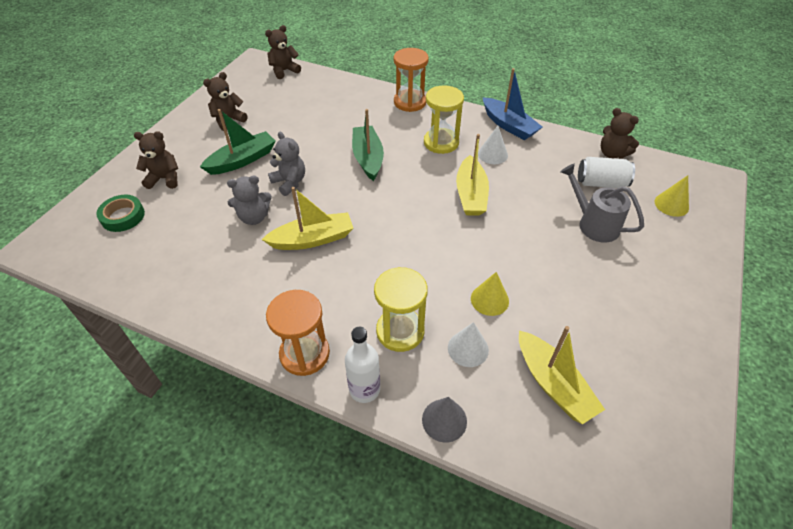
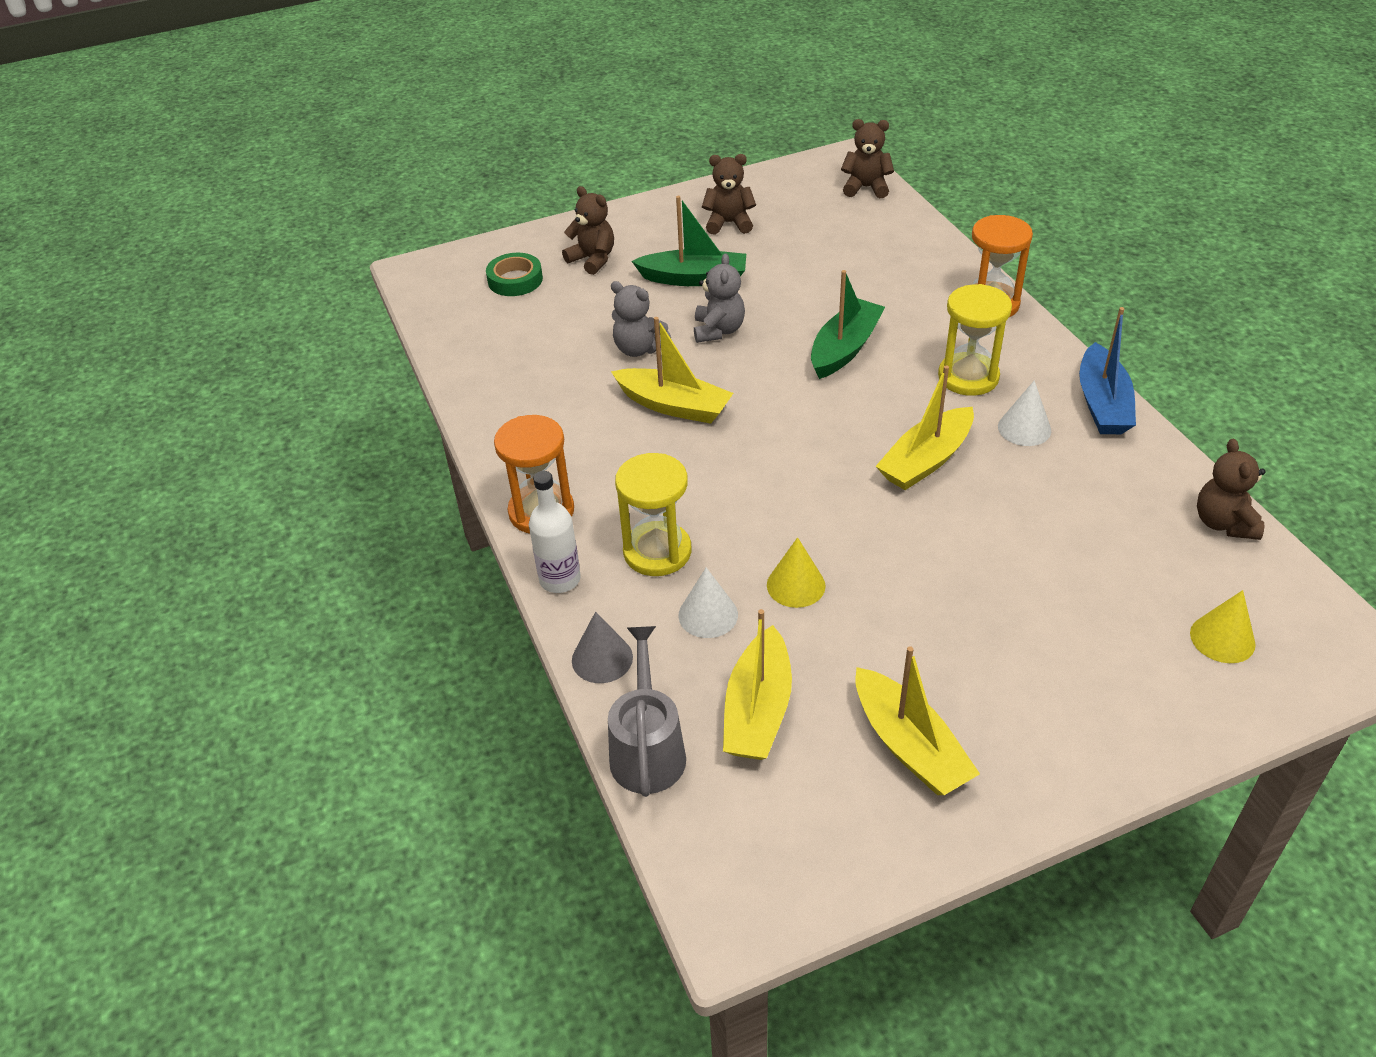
camera: 45 degrees right, 5 degrees down
grey watering can [560,164,644,242] -> grey watering can moved to [608,626,686,797]
white can [578,157,635,188] -> none
none -> yellow boat [855,646,980,795]

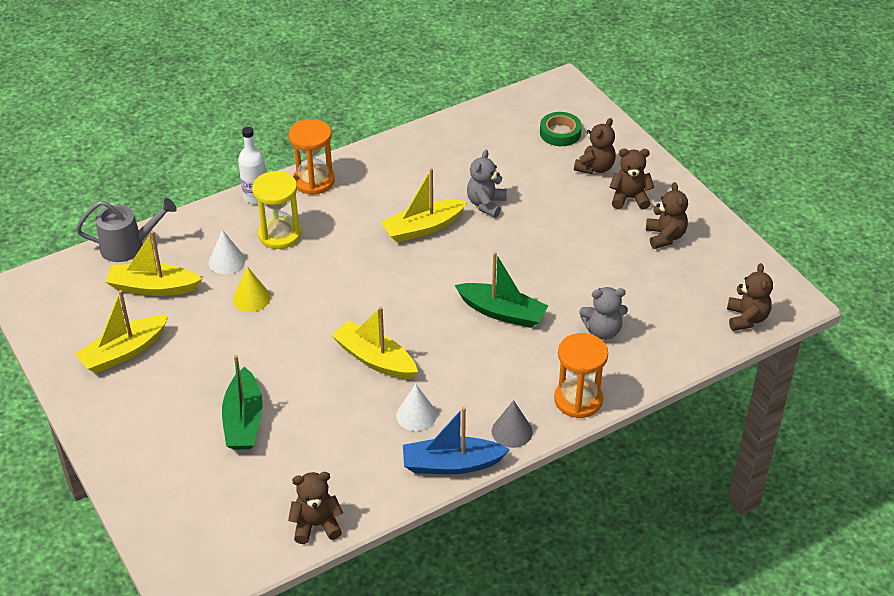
camera: 80 degrees right, 0 degrees up
grey cone [572,612,633,683] -> grey cone moved to [492,400,533,448]
yellow boat [611,317,733,424] -> yellow boat turned 45 degrees clockwise [381,168,467,243]
green boat [632,196,746,286] -> green boat moved to [222,355,263,450]
grey teddy bear [694,253,745,343] -> grey teddy bear moved to [580,287,628,340]
yellow hourglass [938,284,1012,396] -> none
yellow cone [1190,590,1256,663] -> none
none -> brown teddy bear [610,148,654,210]

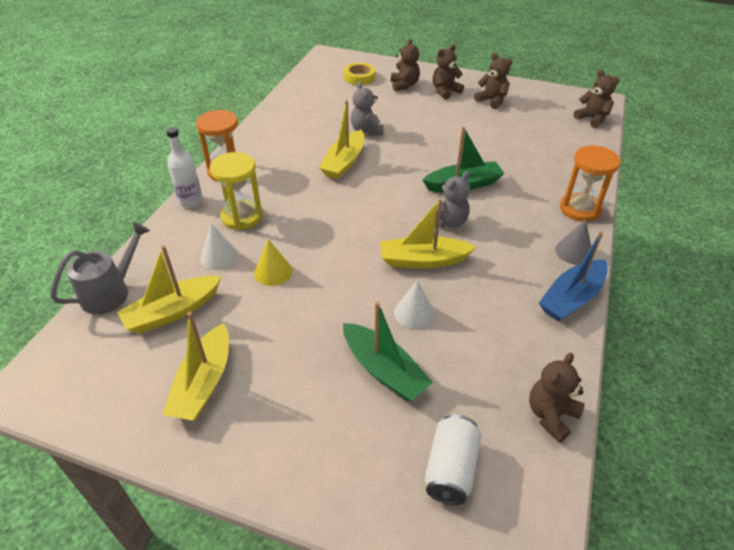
camera: 40 degrees left, 0 degrees up
white cone [396,384,437,431] -> white cone moved to [394,280,435,329]
green tape [540,112,582,146] -> yellow tape [344,63,375,85]
grey teddy bear [580,287,628,340] -> grey teddy bear moved to [428,171,470,228]
none -> white can [425,414,482,505]

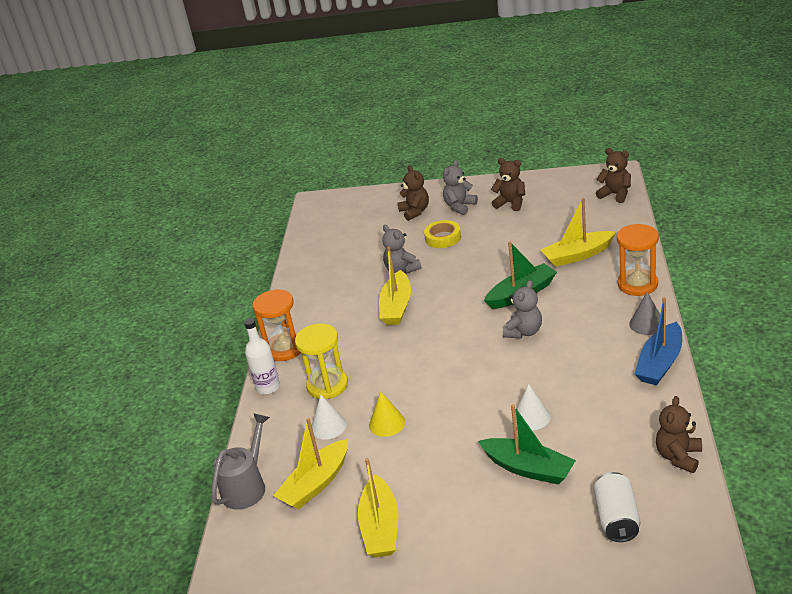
camera: 10 degrees left, 10 degrees down
yellow tape [344,63,375,85] -> yellow tape moved to [424,220,461,248]
yellow boat [380,198,476,268] -> yellow boat moved to [541,198,616,267]
brown teddy bear [433,45,464,100] -> grey teddy bear [443,160,478,215]

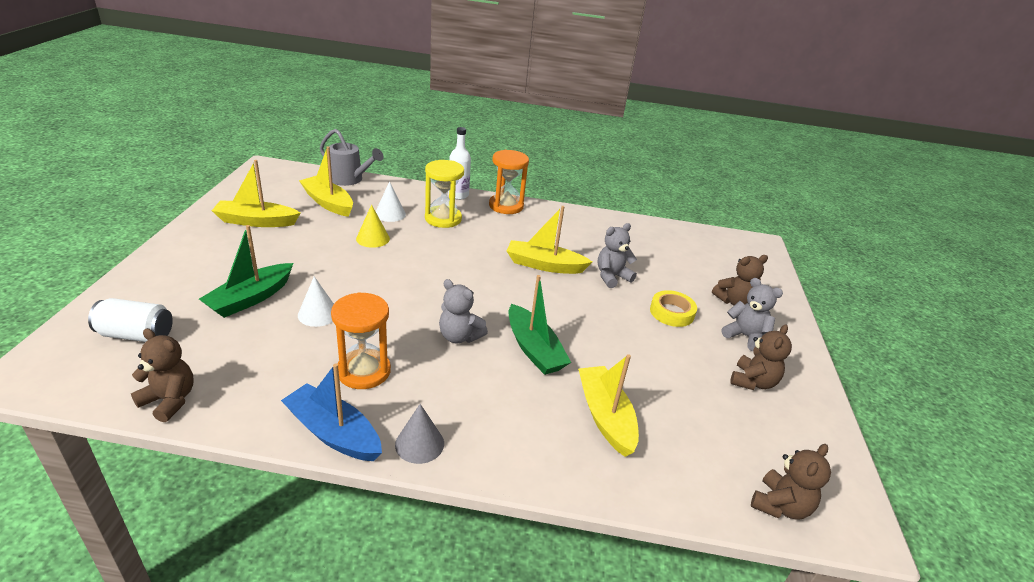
camera: 85 degrees right, 0 degrees up
orange hourglass [617,224,659,296] -> orange hourglass moved to [331,292,391,389]

